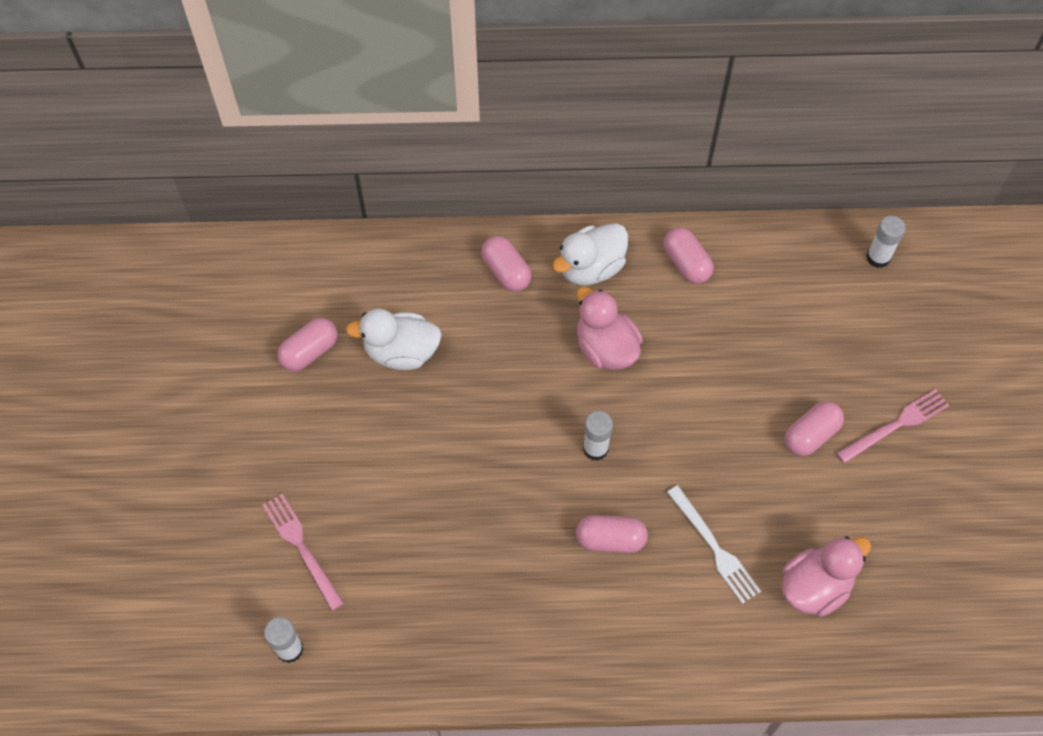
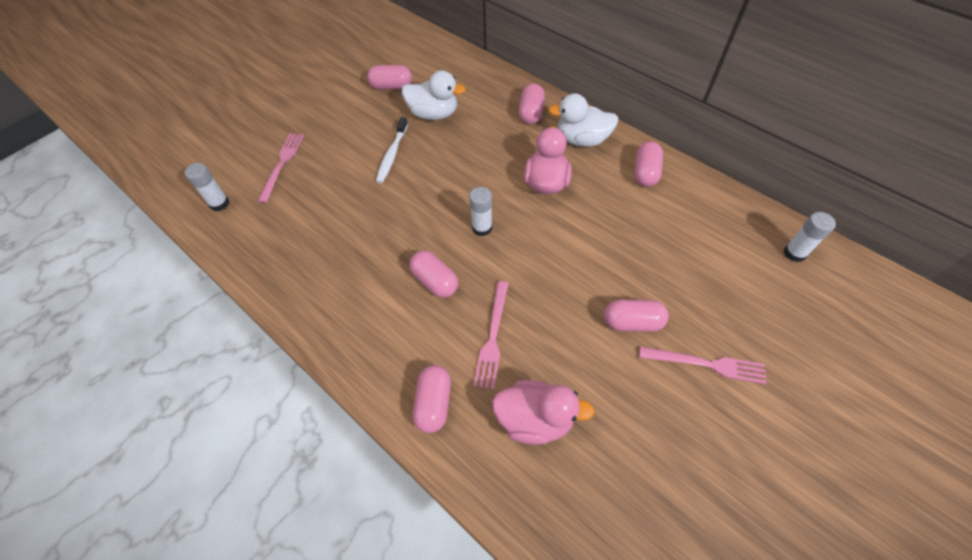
camera: 45 degrees right, 5 degrees down
white duck [346,309,442,370] -> white duck turned 150 degrees clockwise [402,70,466,120]
white fork [667,485,761,604] -> pink fork [473,281,509,390]
none -> white toothbrush [376,117,408,183]
none -> pink capsule [413,365,451,433]

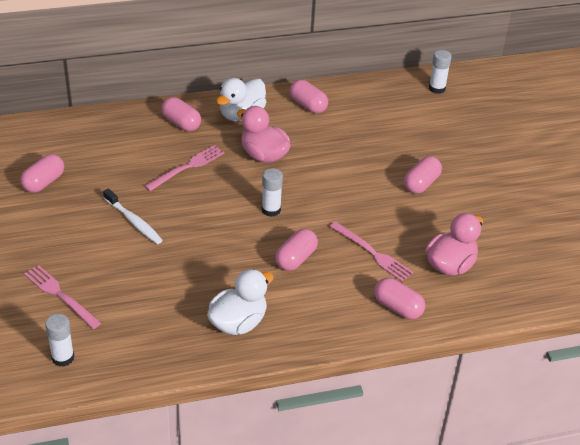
camera: 60 degrees left, 15 degrees down
white duck [402,70,466,120] -> white duck moved to [207,269,274,335]
pink capsule [409,251,458,298] -> pink capsule turned 45 degrees counterclockwise [275,229,318,271]
pink fork [639,346,767,384] -> pink fork moved to [144,145,225,191]

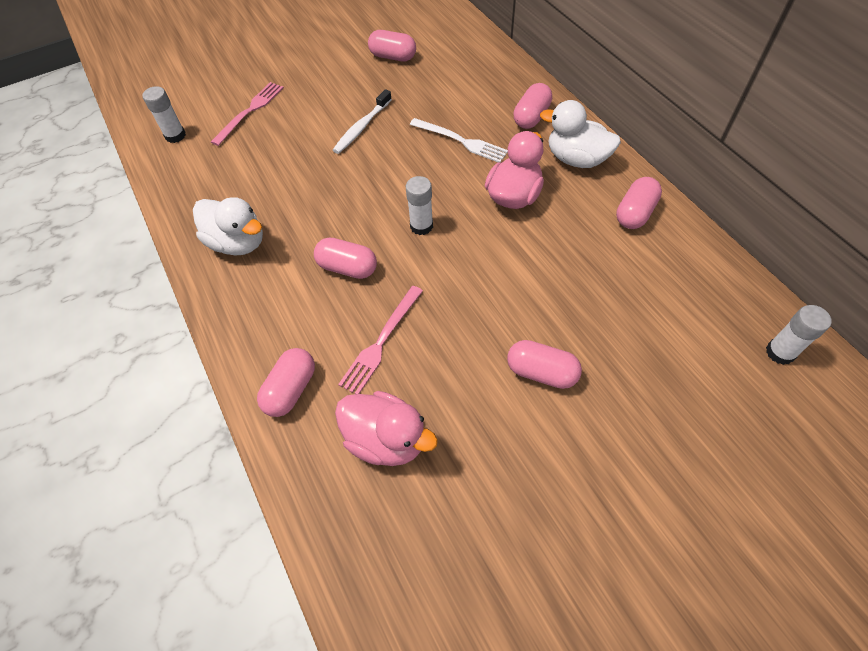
camera: 80 degrees right, 15 degrees up
pink fork [144,145,225,191] -> white fork [410,118,508,163]

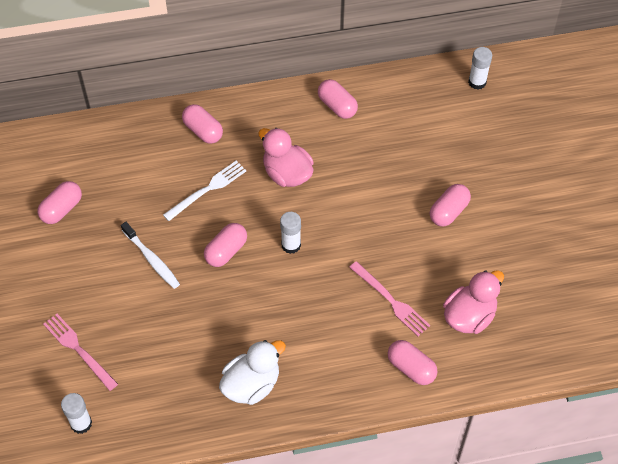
camera: 75 degrees left, 0 degrees up
pink capsule [314,237,377,279] -> pink capsule moved to [204,223,247,267]
white duck [540,100,621,168] -> none

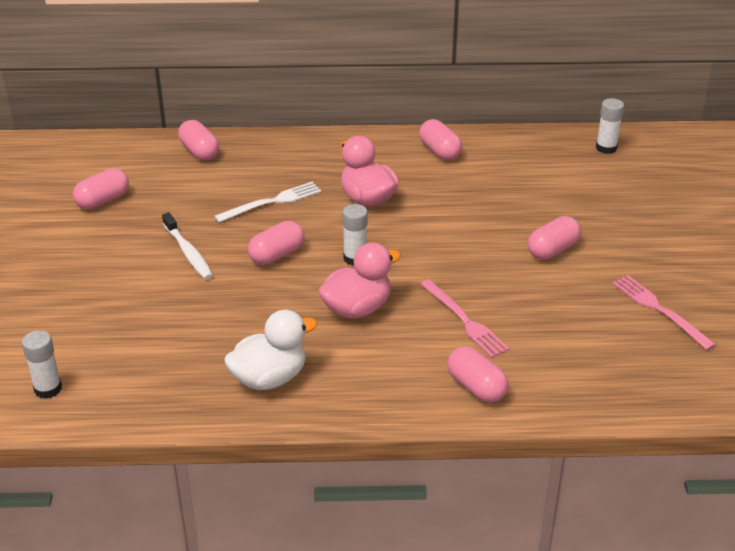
camera: 10 degrees right, 20 degrees down
pink fork [43,314,118,391] -> pink fork moved to [612,275,716,350]
pink capsule [182,104,223,144] -> pink capsule moved to [178,120,219,160]
pink duck [443,270,504,334] -> pink duck moved to [318,242,401,319]

